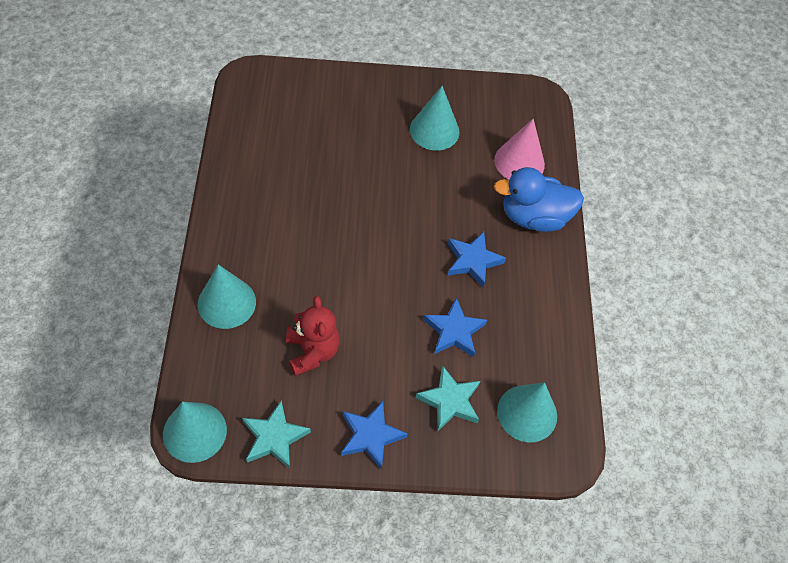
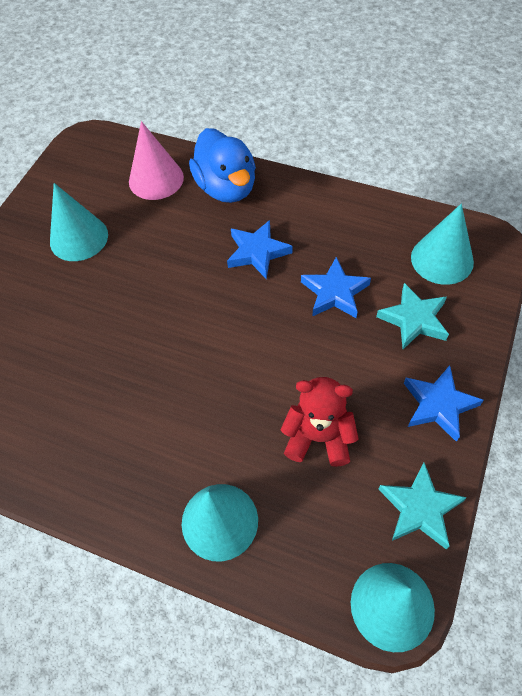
camera: 60 degrees left, 0 degrees up
blue duck [494,167,584,232] -> blue duck turned 45 degrees counterclockwise [189,128,256,203]

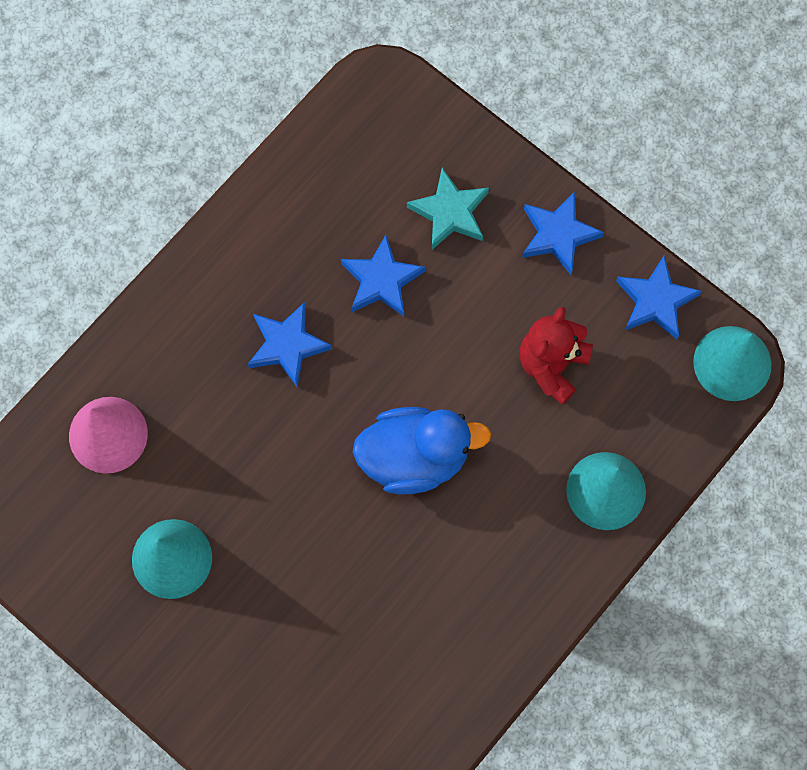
camera: 75 degrees left, 15 degrees up
blue duck [189,128,256,203] -> blue duck moved to [353,407,491,494]
turquoise star [378,463,467,549] -> blue star [616,256,702,339]
turquoise cone [411,204,474,285] -> none

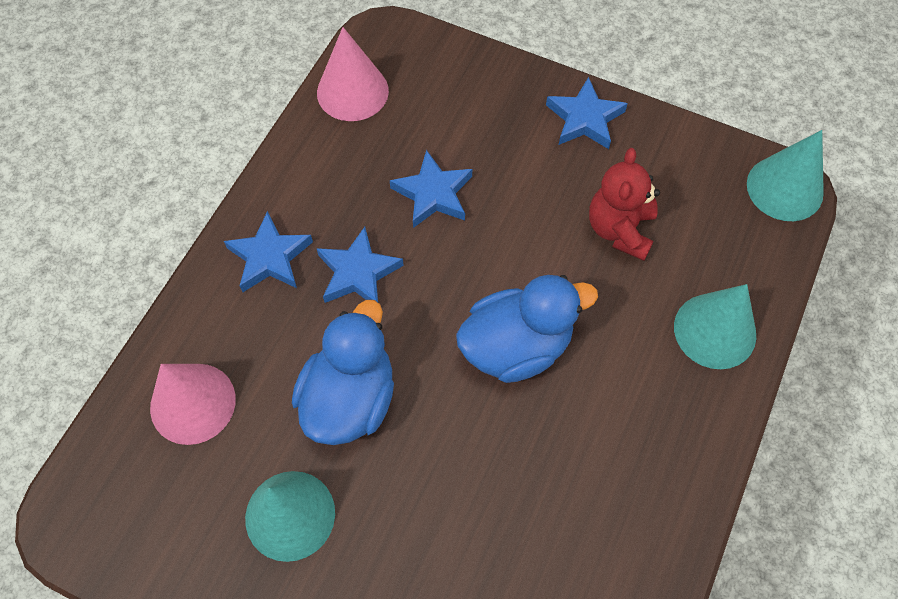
camera: 15 degrees left, 10 degrees down
turquoise star [407,168,489,249] -> none
blue star [616,256,702,339] -> blue star moved to [224,211,313,292]
none -> blue duck [292,300,394,445]
none -> pink cone [317,27,389,121]

